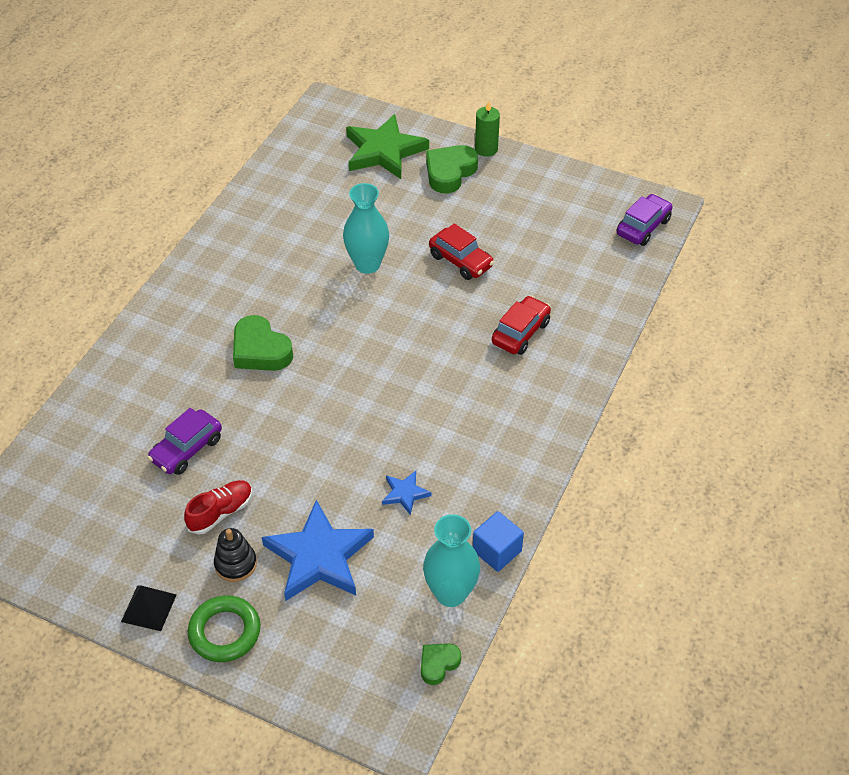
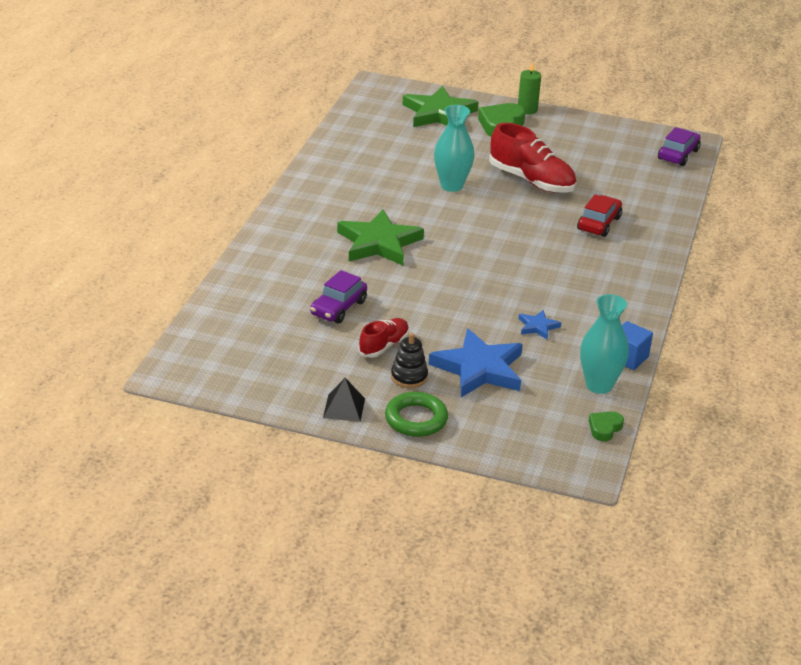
camera: 10 degrees left, 15 degrees down
green heart [233,315,293,371] -> green star [337,209,424,265]
red car [429,223,494,280] -> red shoe [489,123,576,193]

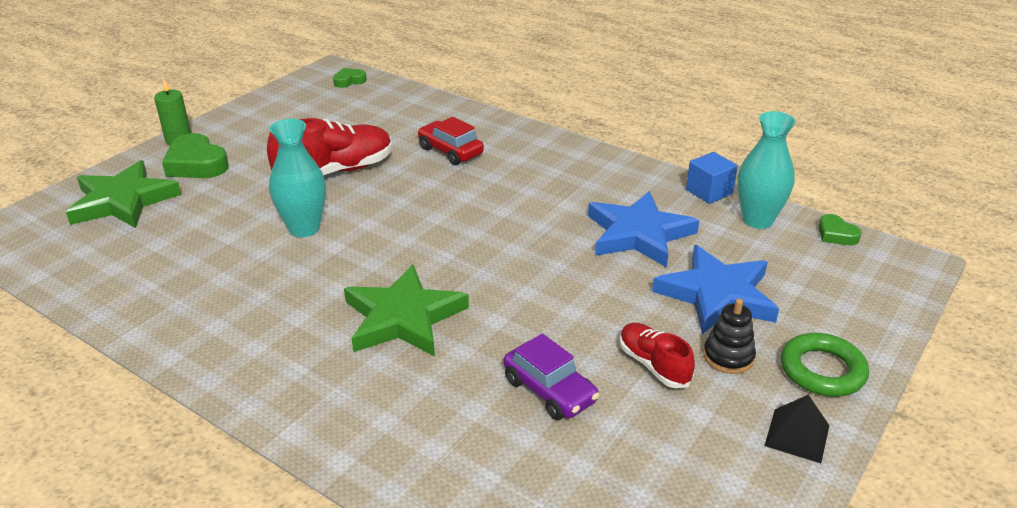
camera: 70 degrees left, 0 degrees up
blue star [519,310,561,340] -> blue star [588,191,699,267], size x2.15
purple car [658,127,701,166] -> green heart [333,68,367,88]

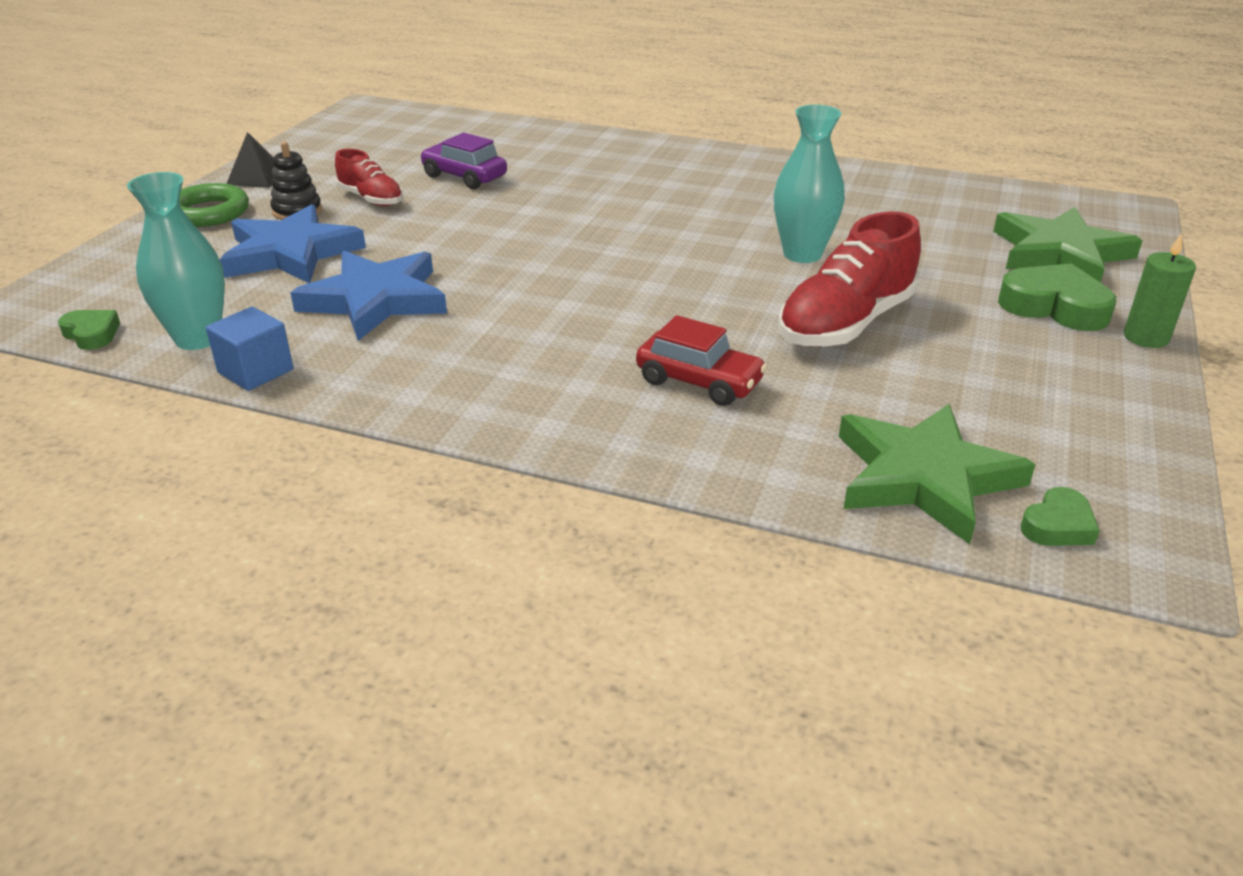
camera: 165 degrees right, 0 degrees up
green star [344,264,469,356] -> green star moved to [839,404,1036,544]

